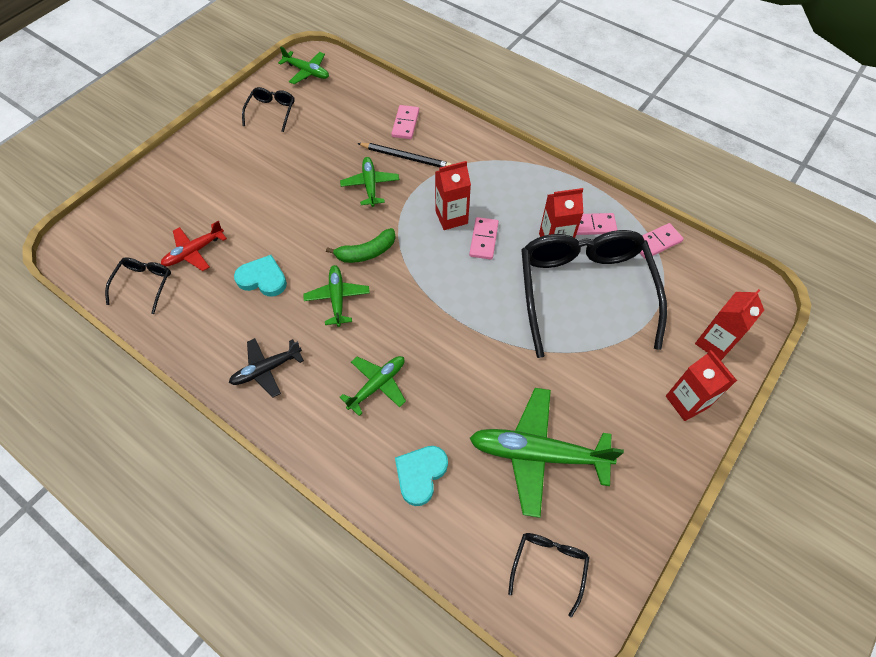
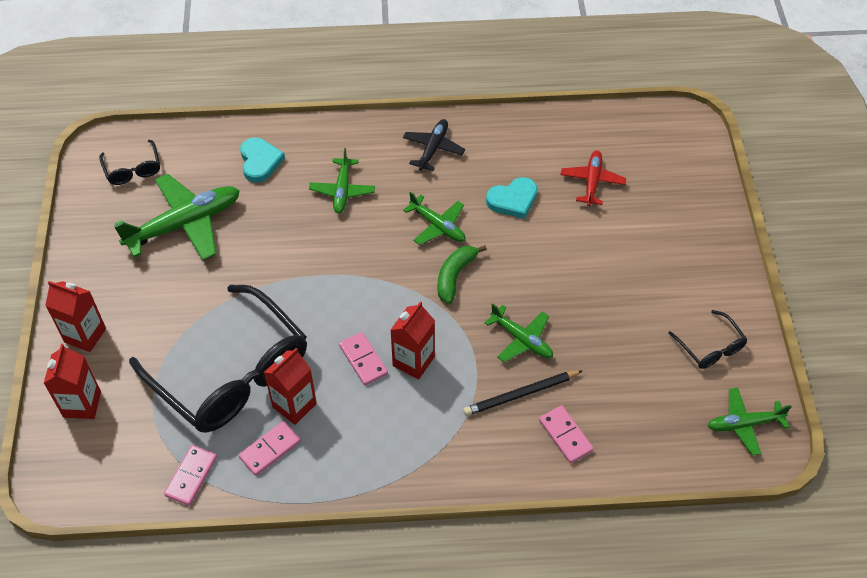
camera: 140 degrees right, 5 degrees down
black glasses [105,257,171,314] -> none

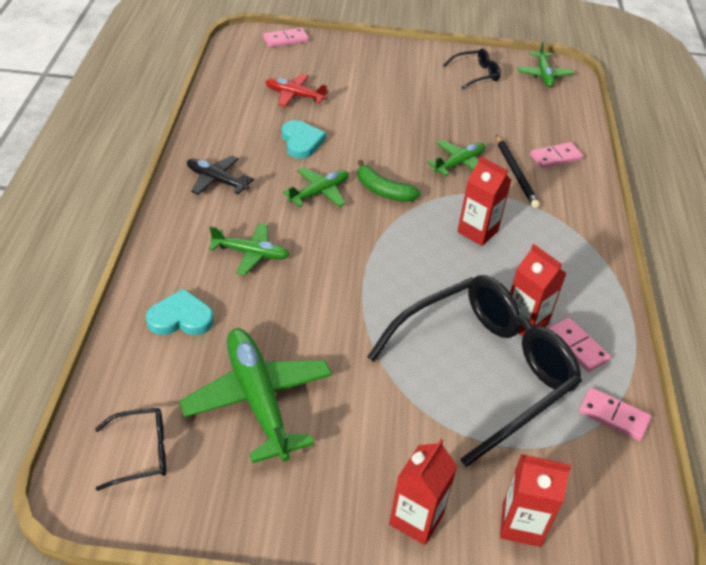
camera: 85 degrees left, 10 degrees down
pink domino [339,332,388,386] -> pink domino moved to [263,28,309,47]

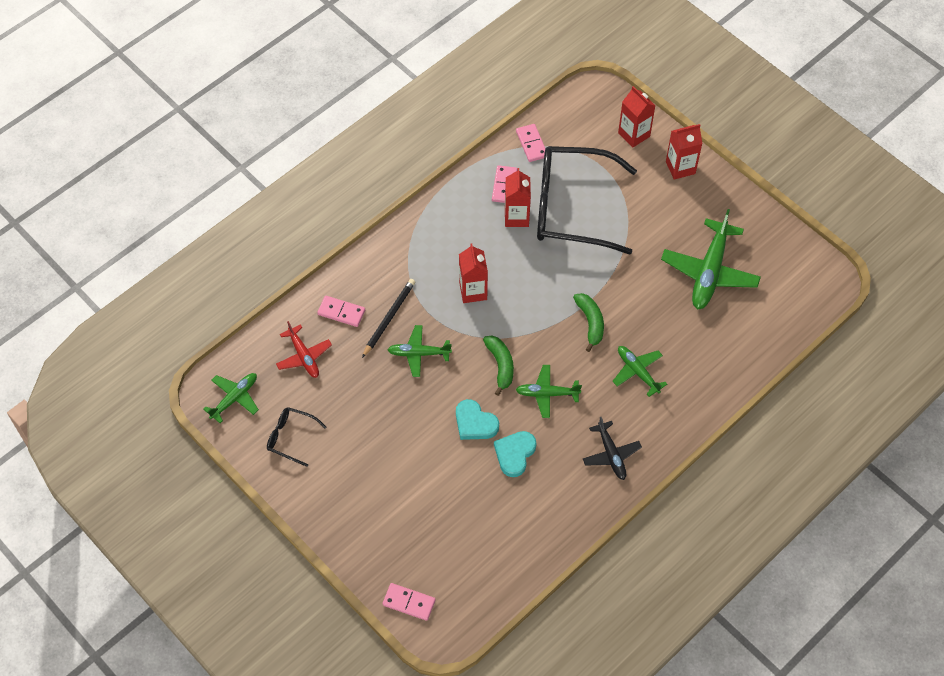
camera: 135 degrees left, 15 degrees up
black glasses [95,408,166,491] -> none
turquoise heart [146,289,214,335] -> turquoise heart moved to [456,399,499,440]
red plane [265,74,328,107] -> red plane moved to [276,321,332,378]
none -> green banana [573,293,604,352]

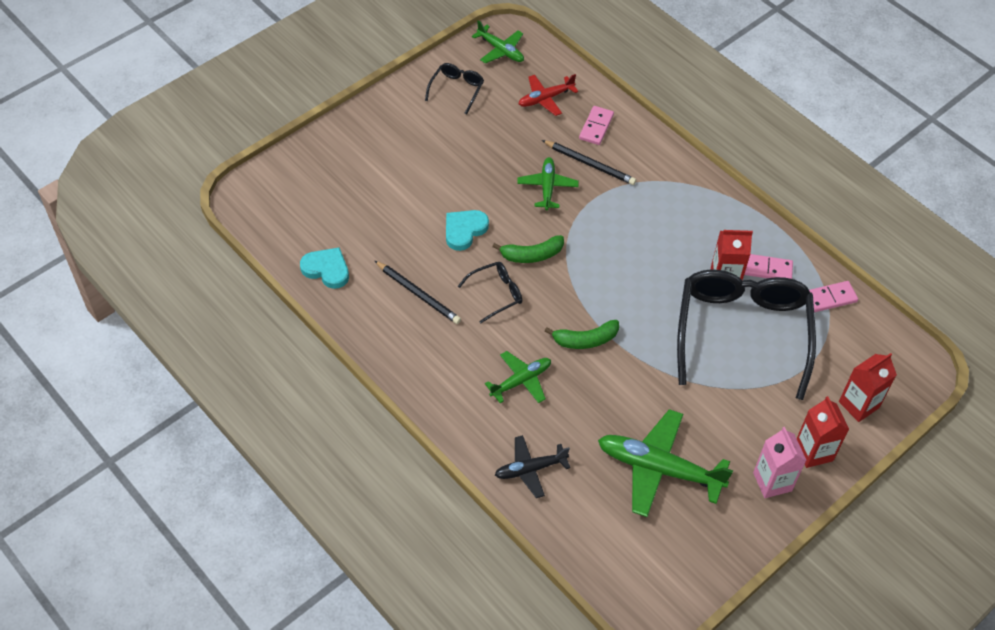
camera: 90 degrees right, 5 degrees down
pink domino [383,583,436,621] -> none
red carton [459,244,488,303] -> none
turquoise heart [494,431,537,477] -> turquoise heart moved to [300,247,349,289]
green plane [516,365,582,418] -> black glasses [458,262,522,323]
black plane [583,417,642,480] -> black plane moved to [495,435,570,498]
none -> black pencil [374,260,461,324]
none -> pink carton [753,427,806,498]

